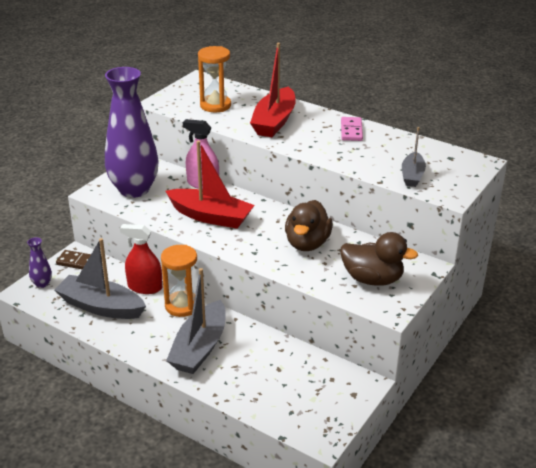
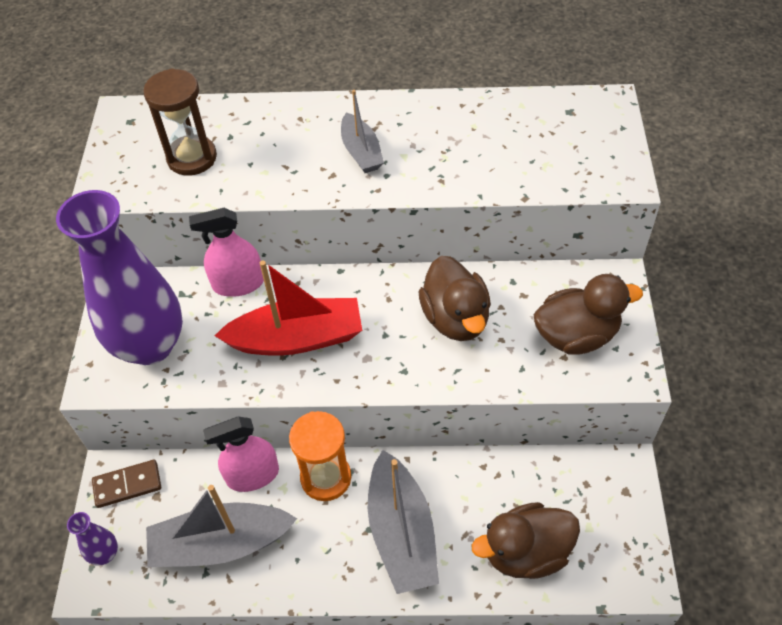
camera: 30 degrees left, 20 degrees up
red spray bottle [120,224,162,294] -> pink spray bottle [203,416,279,492]
orange hourglass [198,46,231,112] -> brown hourglass [143,68,217,176]
red boat [250,43,296,137] -> none
pink domino [341,117,363,141] -> none
grey boat [402,127,426,187] -> grey boat moved to [341,90,384,173]
none -> brown duck [472,502,580,579]

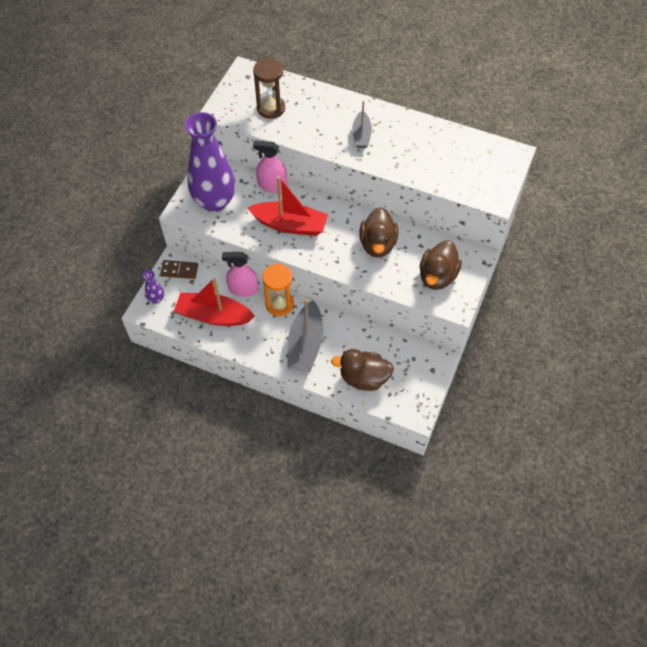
camera: 20 degrees right, 5 degrees up
grey boat [146,485,297,567] -> red boat [174,278,255,326]
brown duck [534,274,643,355] -> brown duck turned 105 degrees clockwise [420,240,462,290]

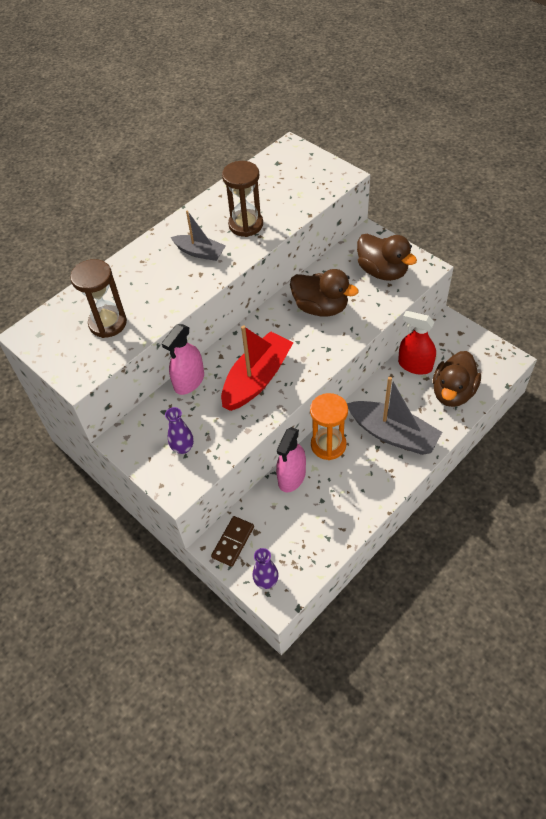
camera: 65 degrees left, 5 degrees down
red boat [174,278,255,326] -> none
purple vase [185,112,235,212] -> purple vase [165,407,194,454], size x0.40
none -> brown hourglass [222,161,263,237]
none -> red spray bottle [398,311,436,375]

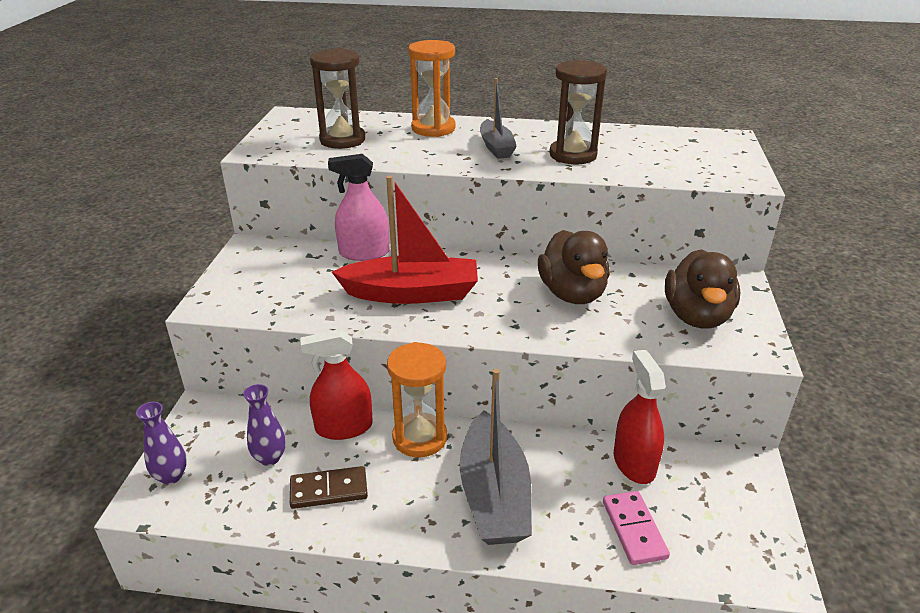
camera: 50 degrees right, 20 degrees down
purple vase [165,407,194,454] -> purple vase moved to [243,384,286,466]
brown domino [211,516,254,567] -> brown domino moved to [290,466,368,509]
pink spray bottle [276,427,306,492] -> red spray bottle [301,329,373,440]
brown duck [433,351,481,407] -> pink domino [603,491,670,565]
none -> orange hourglass [408,40,456,137]

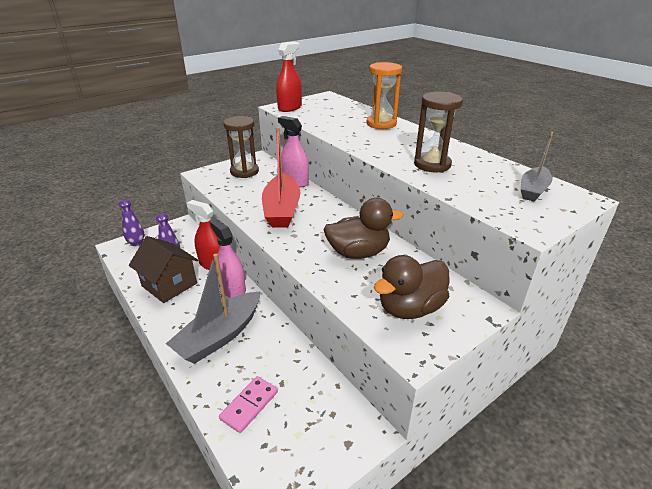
camera: 45 degrees right, 0 degrees up
brown domino [290,466,368,509] -> brown house [129,236,198,303]
brown hourglass [310,48,365,149] -> brown hourglass moved to [223,116,259,178]
red boat [332,176,478,304] -> red boat turned 45 degrees clockwise [262,127,301,228]
orange hourglass [387,342,447,457] -> pink spray bottle [210,219,246,298]
grey boat [480,78,517,159] -> grey boat moved to [521,132,553,202]
brown duck [538,230,610,304] -> brown duck turned 135 degrees counterclockwise [324,198,404,259]
red spray bottle [614,350,666,484] -> red spray bottle moved to [276,42,302,112]

